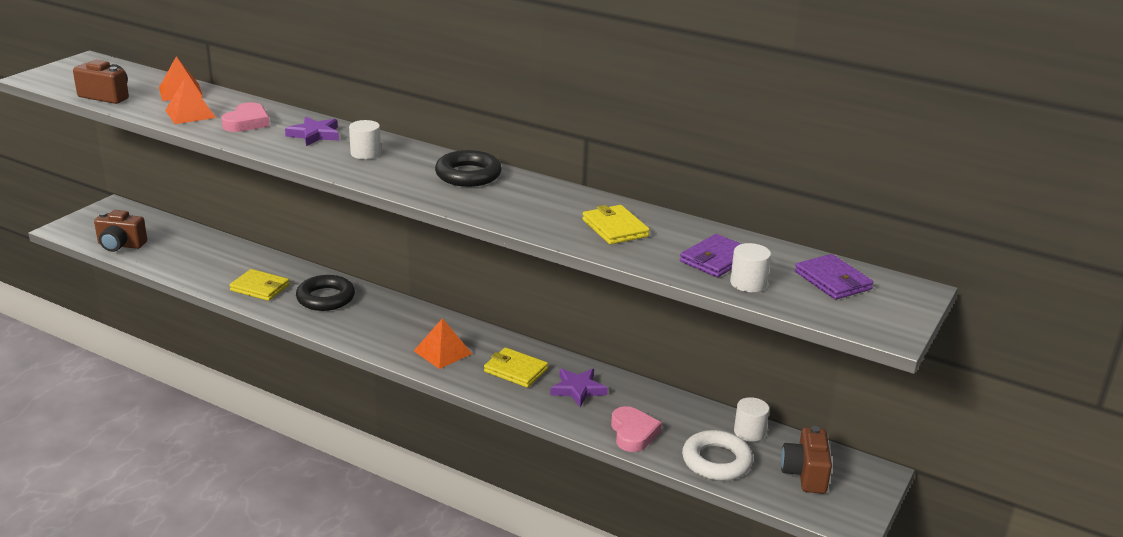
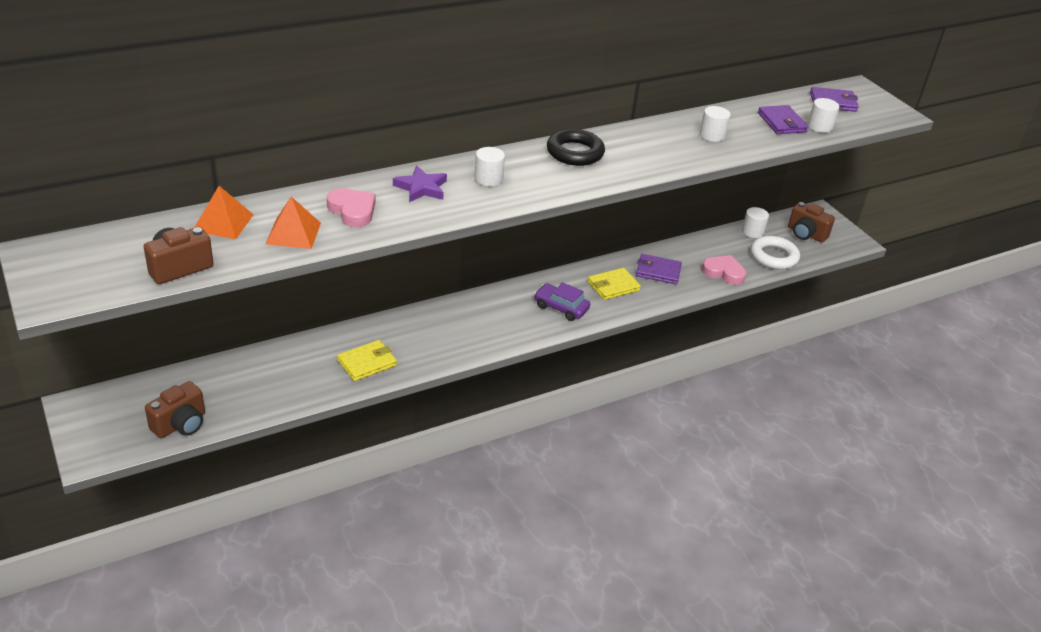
camera: 60 degrees left, 10 degrees up
black ring [296,275,355,311] -> none
orange pyramid [414,318,472,369] -> purple car [534,282,590,321]
purple star [550,369,608,407] -> purple wallet [636,254,682,284]
yellow wallet [582,205,650,244] -> white cylinder [700,106,731,142]

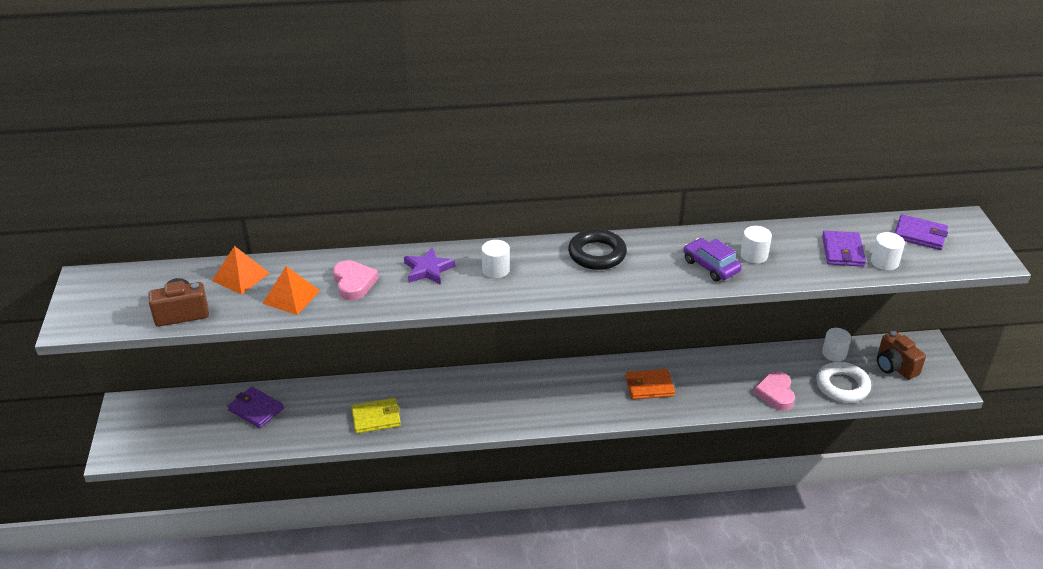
camera: 25 degrees right, 0 degrees up
brown camera [145,381,205,438] -> none
purple car [534,282,590,321] -> purple car moved to [684,238,742,281]
yellow wallet [588,268,641,300] -> orange wallet [625,369,675,400]
purple wallet [636,254,682,284] -> purple wallet moved to [227,387,284,428]
pink heart [702,255,746,285] -> pink heart turned 135 degrees counterclockwise [754,371,795,411]

